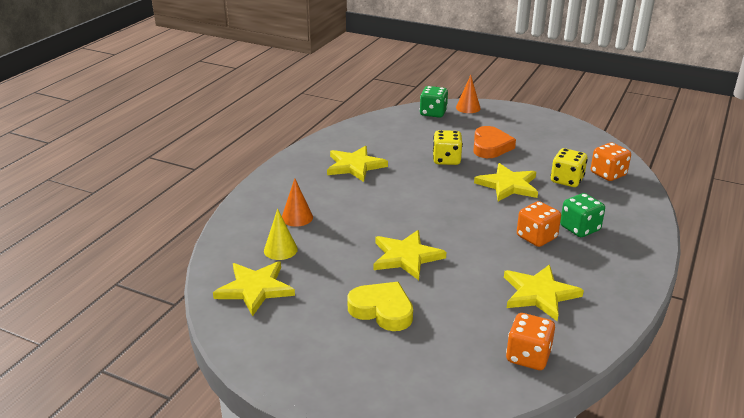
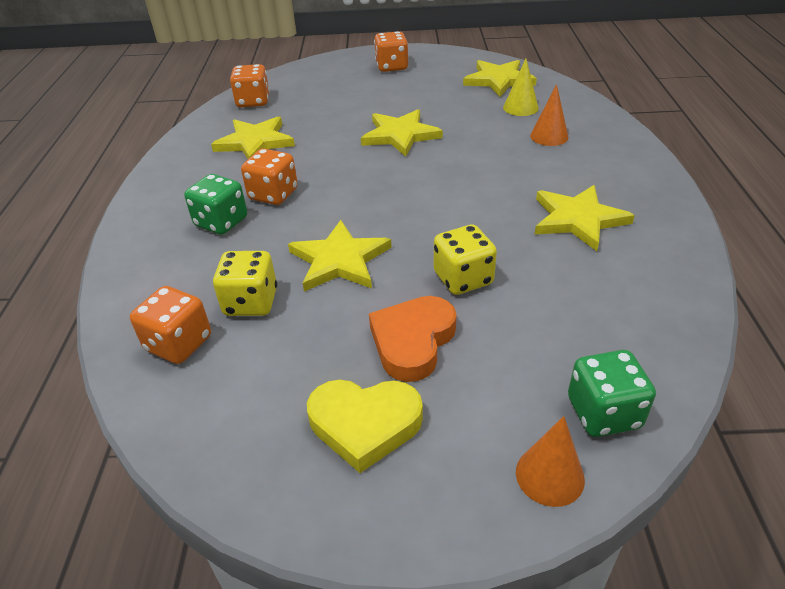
camera: 155 degrees right, 10 degrees up
yellow heart [347,282,413,331] -> yellow heart moved to [307,380,423,473]
orange heart [473,126,516,158] -> orange heart turned 45 degrees clockwise [369,296,457,382]
none -> orange dice [374,31,408,72]

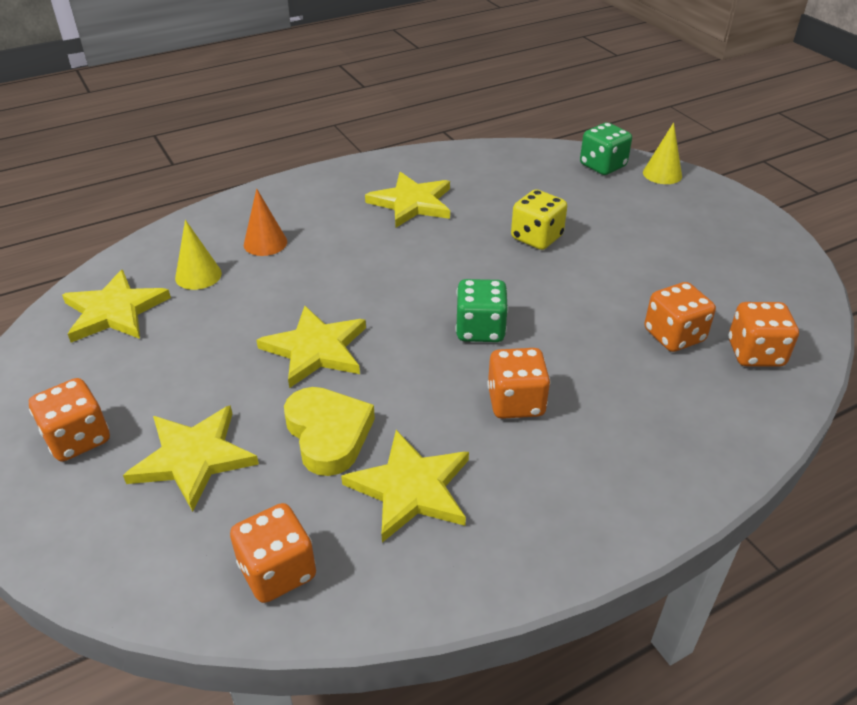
camera: 120 degrees left, 0 degrees up
green dice [184,174,247,235] -> green dice moved to [455,279,508,342]
yellow dice [213,251,277,316] -> orange dice [644,282,716,352]
yellow star [288,220,392,291] -> yellow star moved to [123,405,259,512]
yellow heart [307,380,423,473] -> yellow heart moved to [284,387,375,476]
orange heart [369,296,457,382] -> none
orange cone [516,416,585,507] -> yellow cone [643,122,682,184]

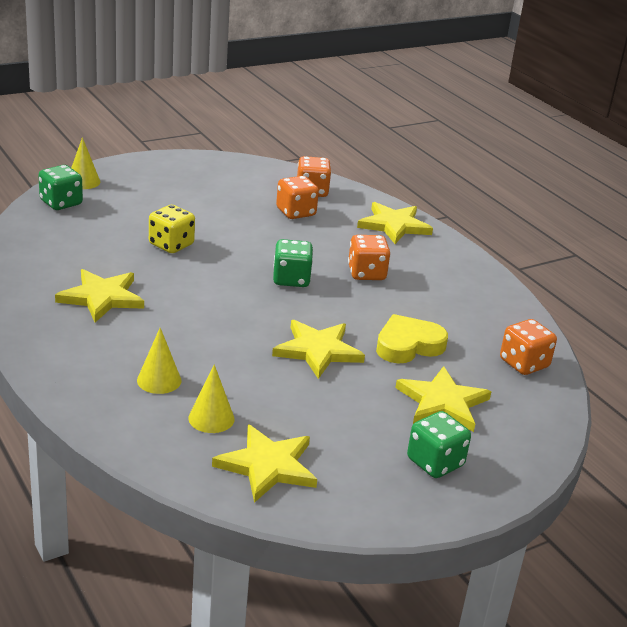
camera: 95 degrees left, 10 degrees down
orange dice [29,378,110,462] -> green dice [407,411,471,478]
orange cone [244,189,287,256] -> yellow cone [137,328,181,394]
yellow star [341,430,469,543] -> yellow star moved to [357,202,433,244]

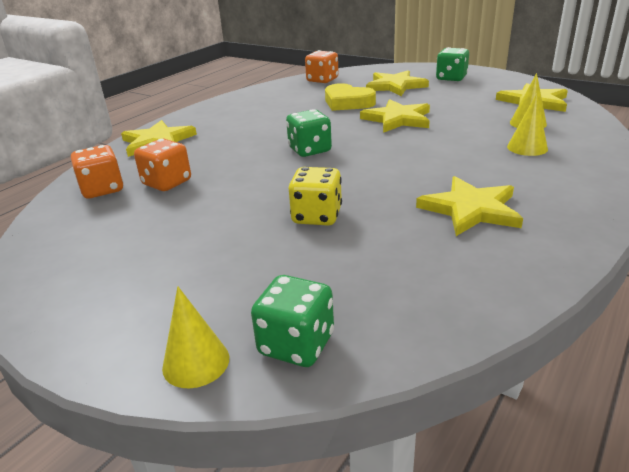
camera: 110 degrees left, 0 degrees up
orange dice [348,235,391,280] -> none

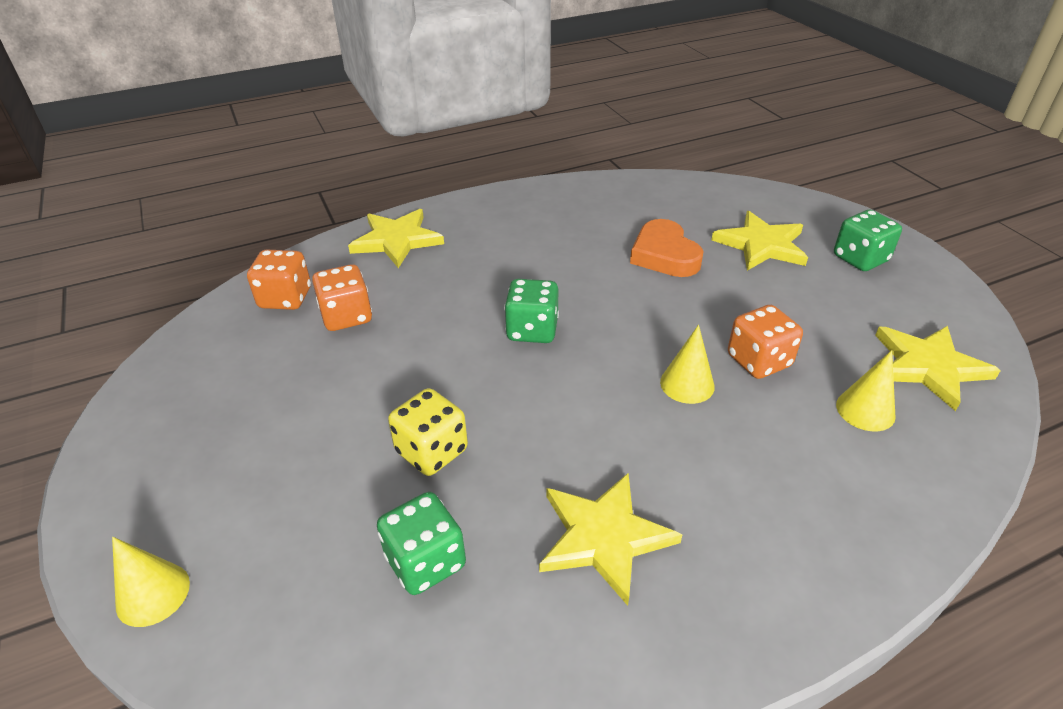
camera: 30 degrees right, 10 degrees up
green dice [251,275,334,367] -> green dice moved to [377,492,466,595]
orange dice [305,50,339,83] -> orange dice moved to [728,305,803,379]
yellow heart [325,83,376,111] -> orange heart [630,219,704,277]
yellow star [360,99,430,133] -> none
yellow cone [507,93,548,156] -> yellow cone moved to [660,325,715,404]

